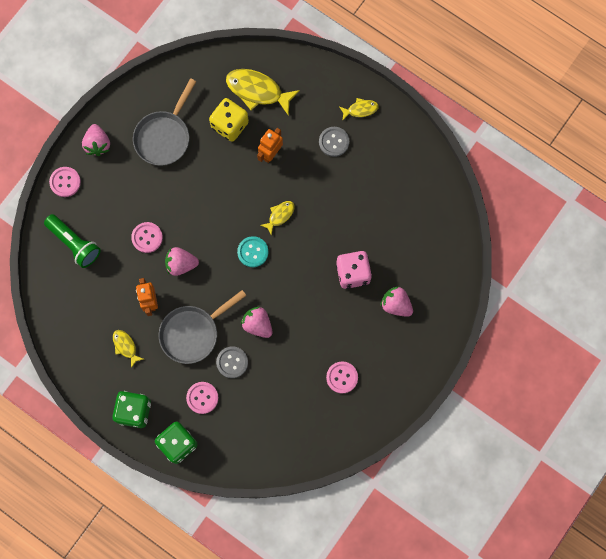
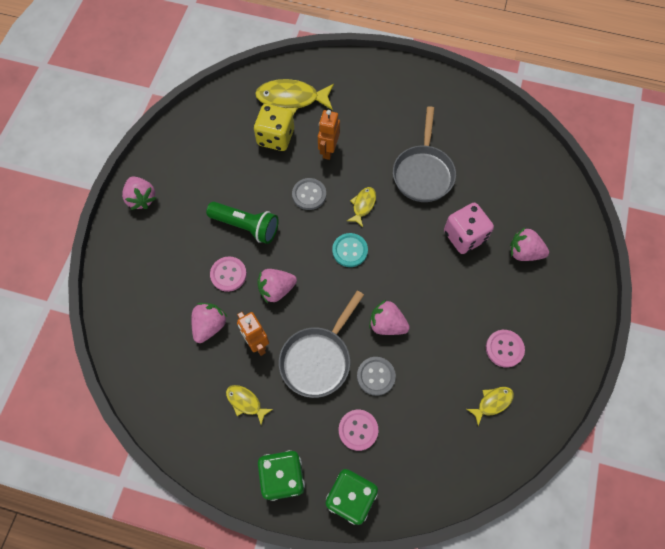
camera: 20 degrees left, 10 degrees down
green flashlight [44,214,101,268] -> green flashlight moved to [206,202,279,244]
pink button [49,167,81,197] -> none
grey pan [133,78,196,166] -> grey pan moved to [393,106,456,202]
grey button [319,127,349,157] -> grey button moved to [292,178,326,210]
yellow fish [339,98,379,121] -> yellow fish moved to [467,387,514,426]
none -> pink strawberry [191,303,227,343]

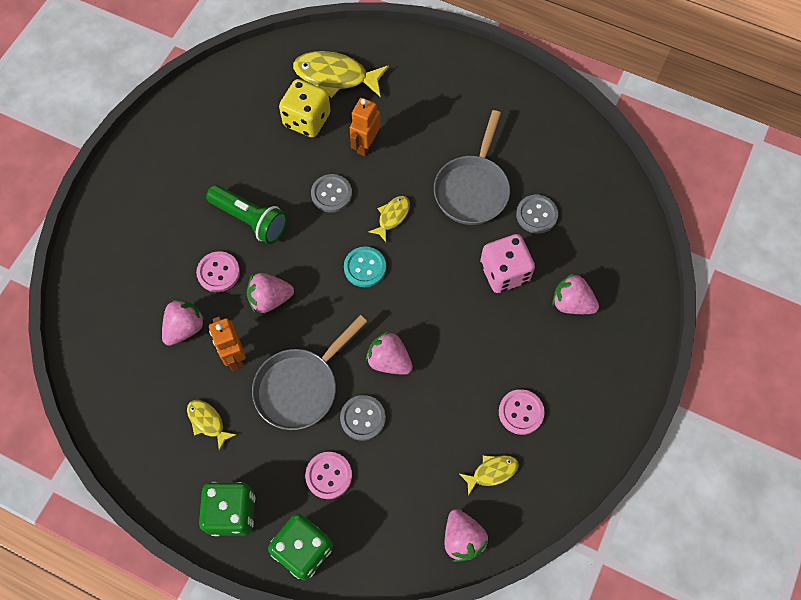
camera: 10 degrees right, 0 degrees up
pink strawberry [122,176,156,210] -> pink strawberry moved to [445,509,488,562]
none -> grey button [516,195,558,234]

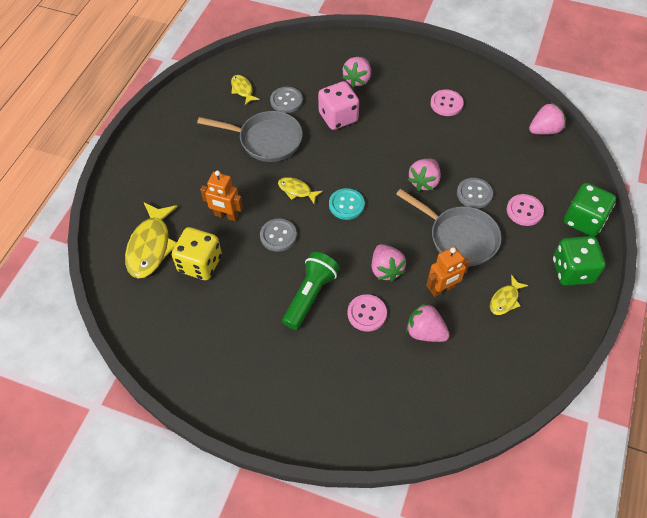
camera: 95 degrees left, 10 degrees down
yellow fish [460,455,519,496] -> yellow fish moved to [231,75,260,105]

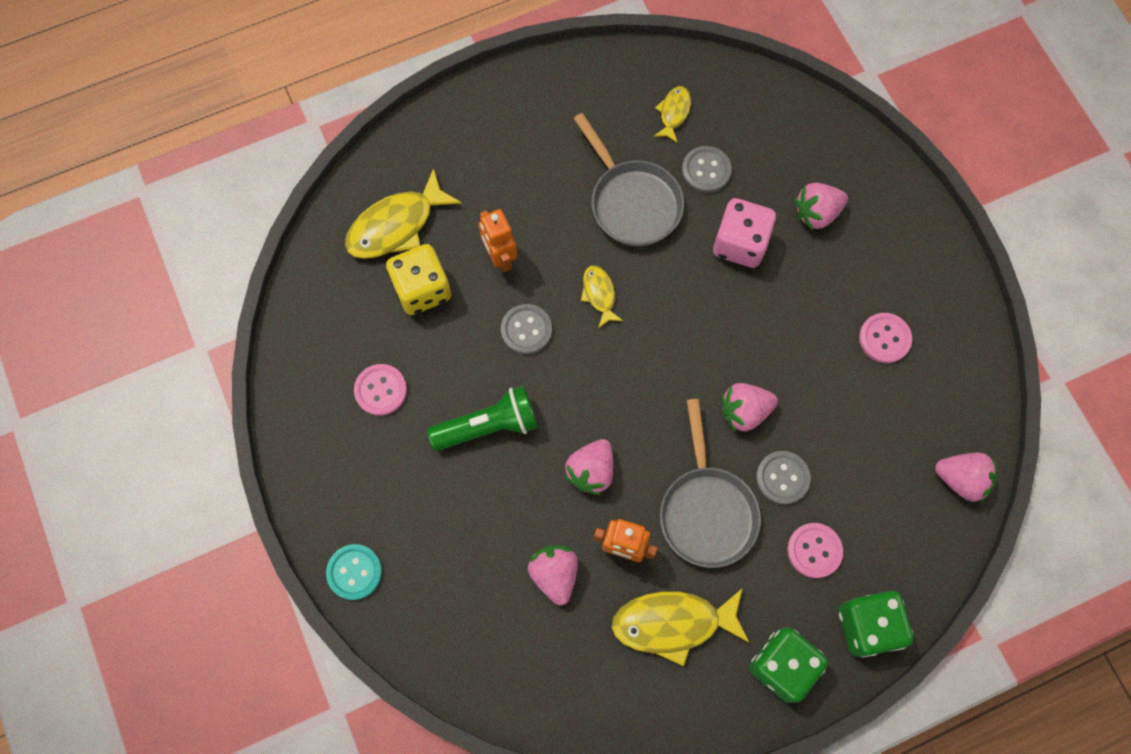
camera: 45 degrees right, 15 degrees up
turquoise button [329,188,365,220] -> turquoise button moved to [326,544,382,600]
pink button [347,294,387,332] -> pink button moved to [354,364,407,416]
yellow fish [490,275,528,315] -> yellow fish [612,589,750,666], size x1.89

